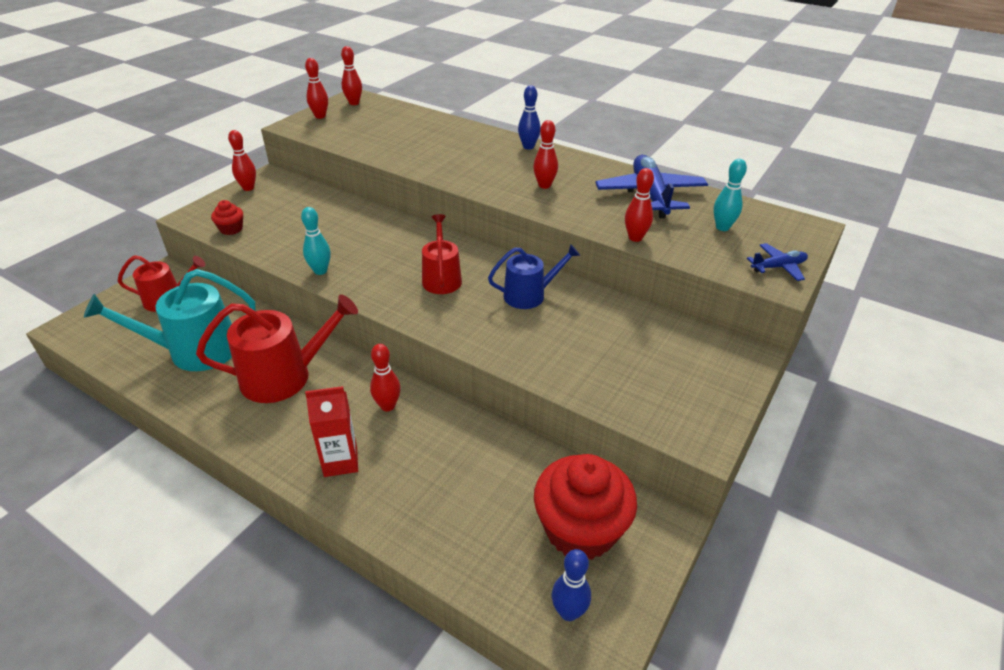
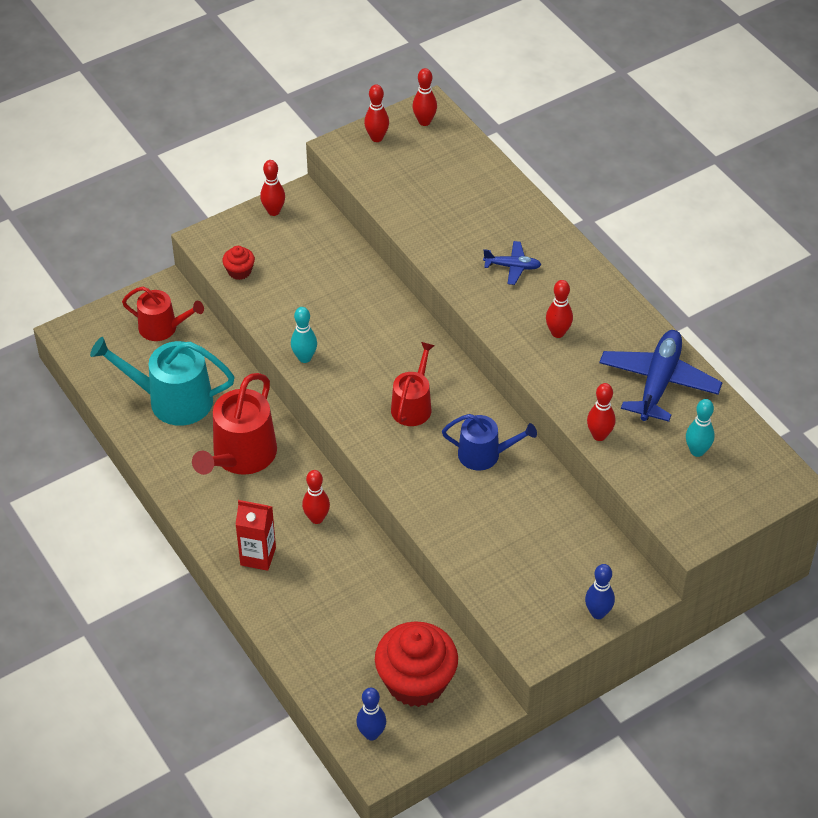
camera: 25 degrees right, 10 degrees up
red watering can [196,294,358,403] -> red watering can turned 105 degrees clockwise [192,373,277,475]
blue bowling pin [518,85,541,150] -> blue bowling pin moved to [585,564,615,619]
blue plane [747,243,808,281] -> blue plane moved to [483,241,541,285]

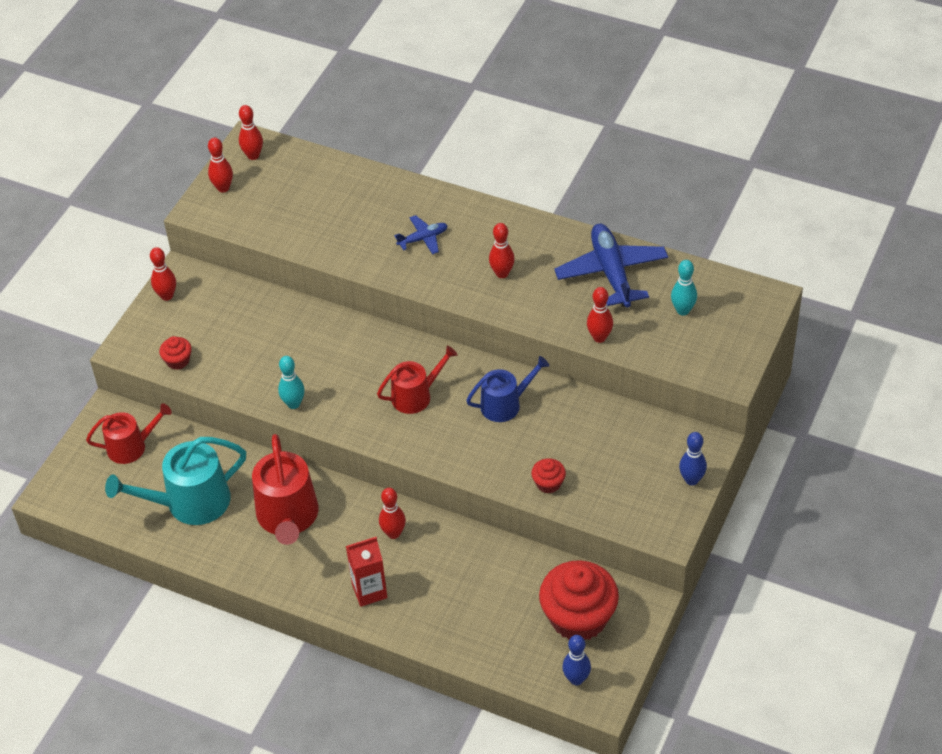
camera: 30 degrees left, 0 degrees up
red watering can [391,342,435,426] -> red watering can turned 75 degrees clockwise [377,346,457,414]
none -> red cupcake [531,458,566,493]

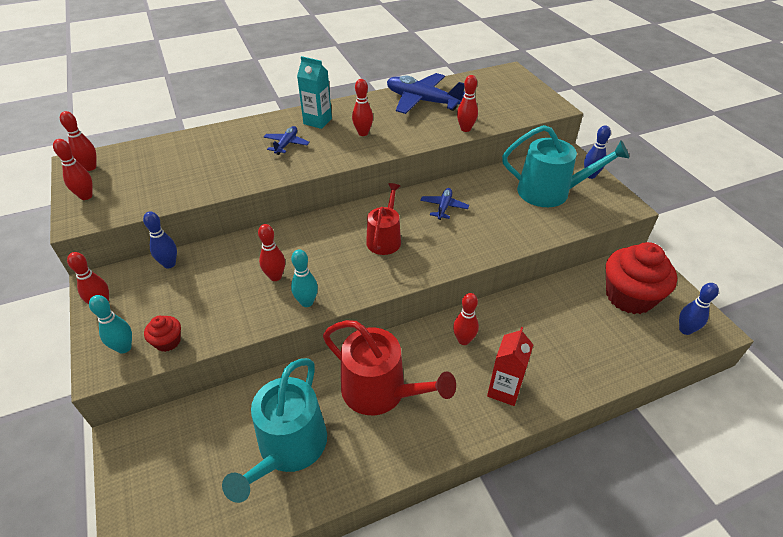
camera: 50 degrees left, 5 degrees down
red watering can [86,403,172,464] -> none
blue watering can [466,356,549,422] -> blue plane [420,188,469,220]
red cupcake [531,458,566,493] -> none
turquoise bowling pin [671,260,697,316] -> turquoise bowling pin moved to [89,295,132,354]
none -> blue bowling pin [143,212,177,268]
none -> red bowling pin [258,224,285,281]
none -> turquoise carton [297,56,332,129]
none -> turquoise watering can [502,125,629,207]

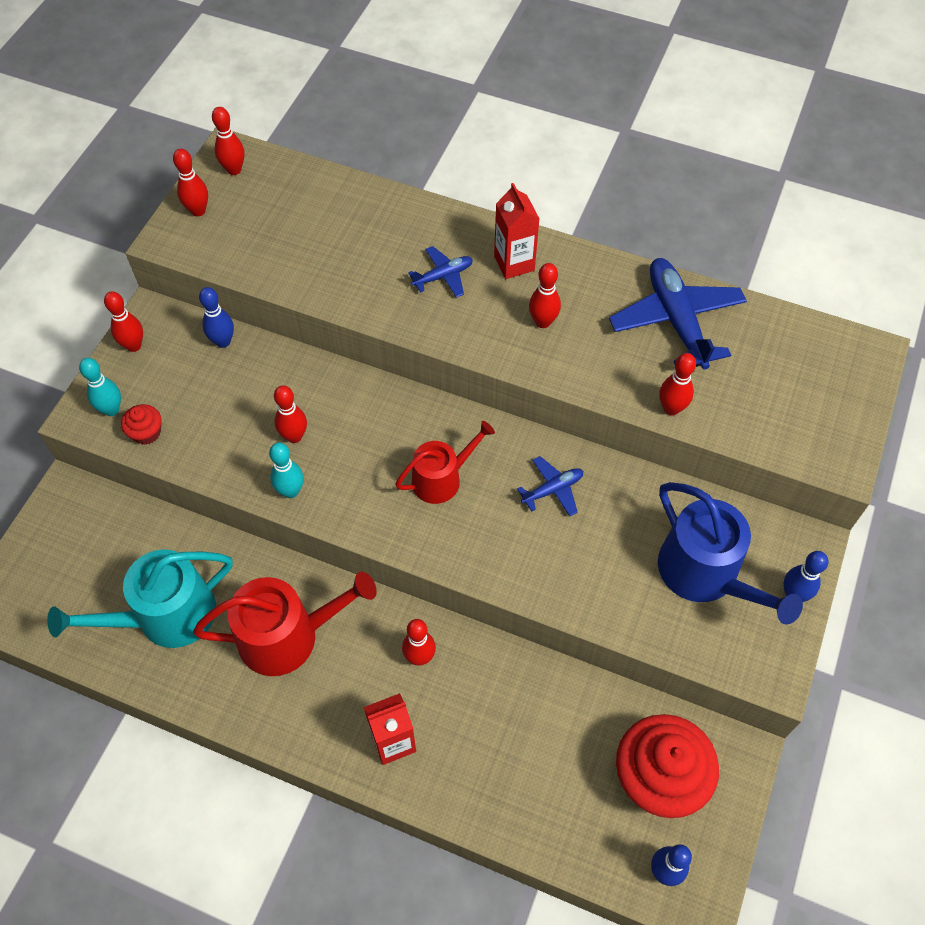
camera: 45 degrees right, 15 degrees up
turquoise carton [297,56,332,129] -> red carton [494,183,540,279]
red watering can [323,320,456,415] -> red watering can turned 90 degrees counterclockwise [193,572,377,676]
turquoise watering can [502,125,629,207] -> blue watering can [658,482,803,625]

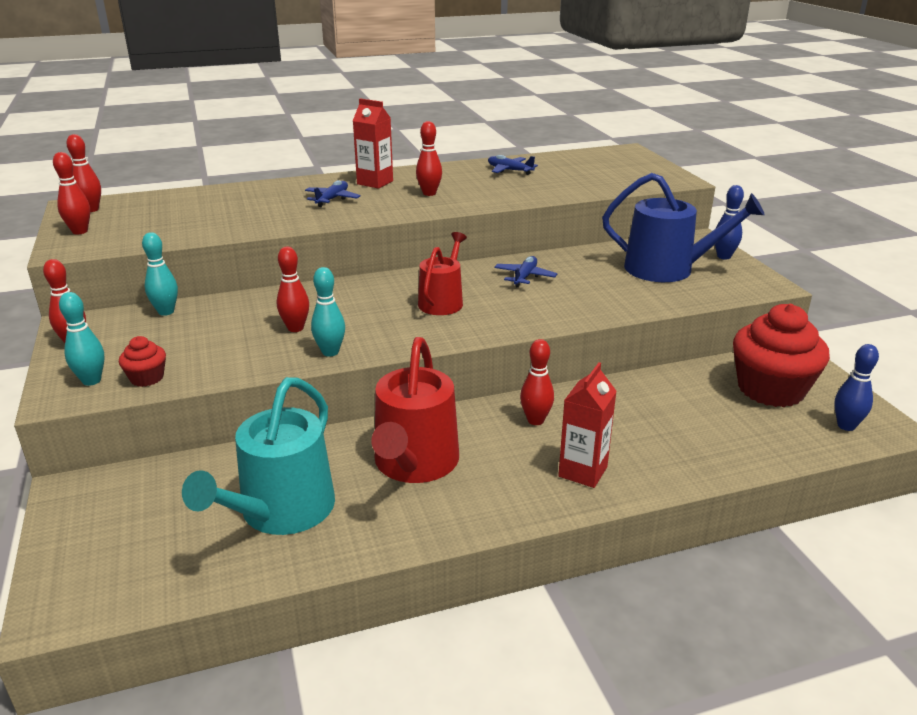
camera: 40 degrees left, 30 degrees down
red watering can [193,572,377,676] -> red watering can turned 150 degrees clockwise [371,337,459,483]
blue bowling pin [199,287,234,348] -> turquoise bowling pin [142,232,178,316]
blue plane [609,258,747,370] -> blue plane [488,155,538,175], size x0.51
red bowling pin [659,353,696,415] -> none

